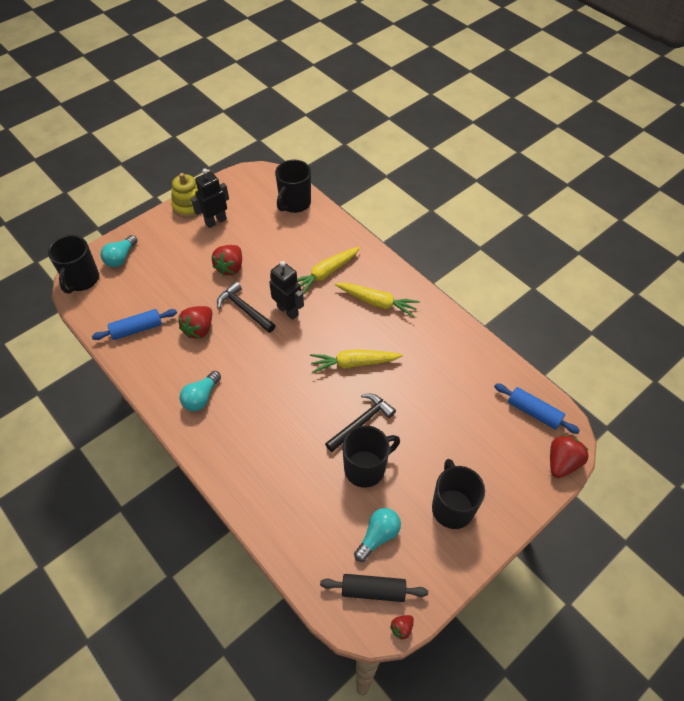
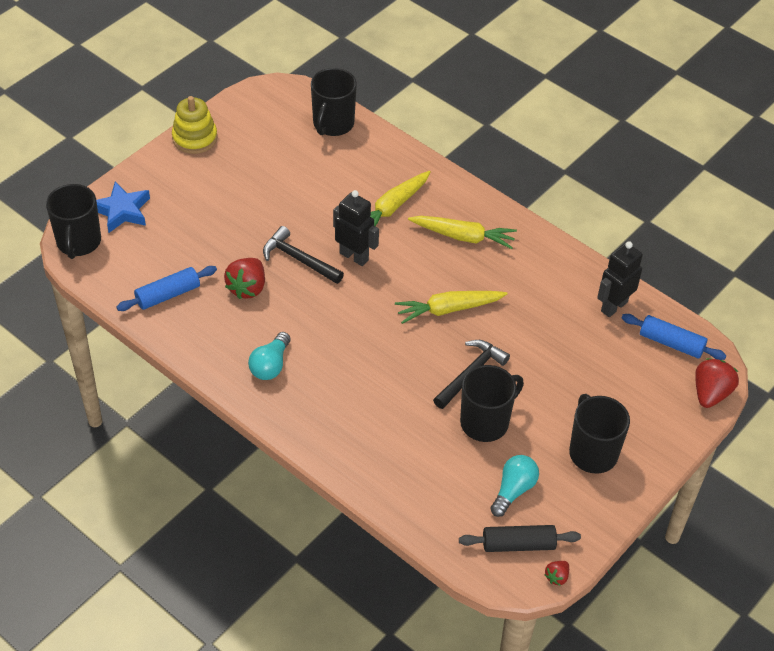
camera: 10 degrees left, 5 degrees down
turquoise light bulb [100,235,137,267] -> blue star [96,181,150,233]
black robot [191,168,229,228] -> black robot moved to [597,241,643,317]
red strawberry [212,245,242,276] -> none

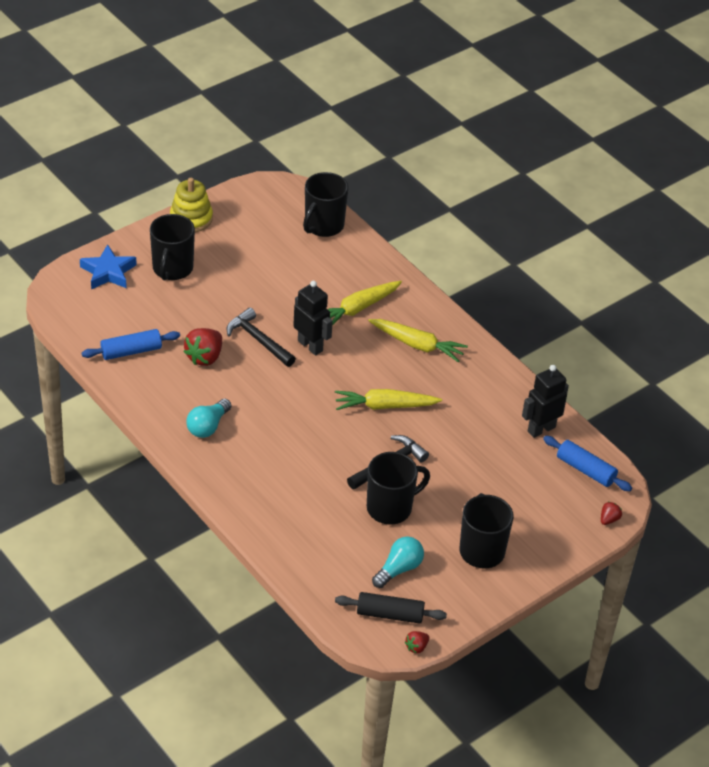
camera: 10 degrees right, 5 degrees down
black mug [46,184,101,259] -> black mug moved to [150,214,195,280]
red strawberry [695,358,739,408] -> red strawberry [601,502,622,525], size x0.52

